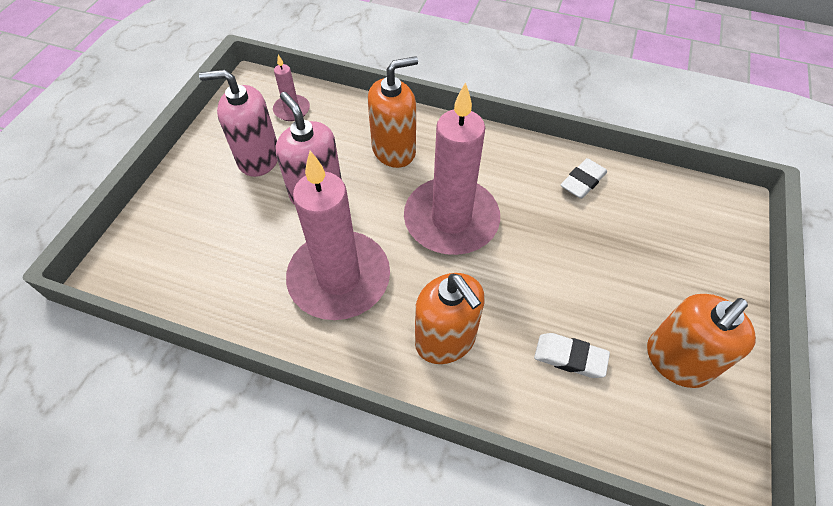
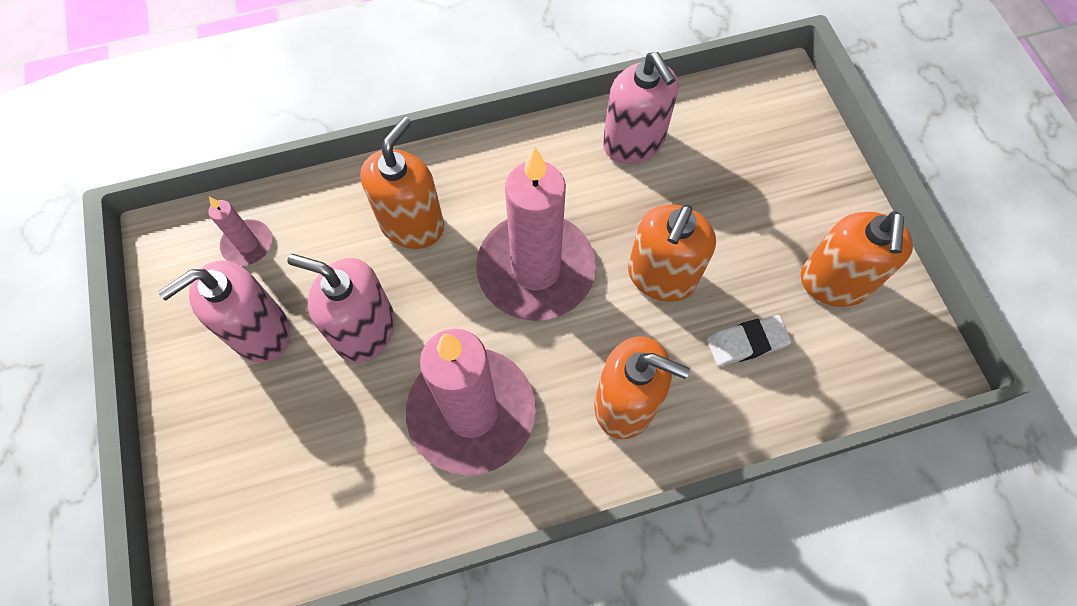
camera: 35 degrees left, 10 degrees up
white eraser [561,158,607,199] -> pink soap dispenser [603,52,678,164]
none -> orange soap dispenser [628,204,716,302]

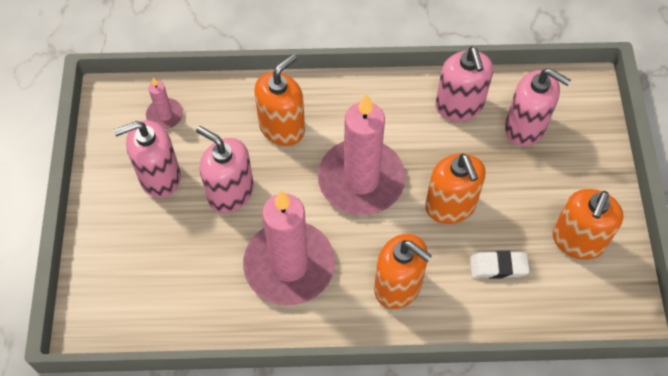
camera: 15 degrees right, 5 degrees down
orange soap dispenser [628,204,716,302] -> orange soap dispenser turned 60 degrees counterclockwise [425,154,486,224]
none -> pink soap dispenser [505,68,571,146]

